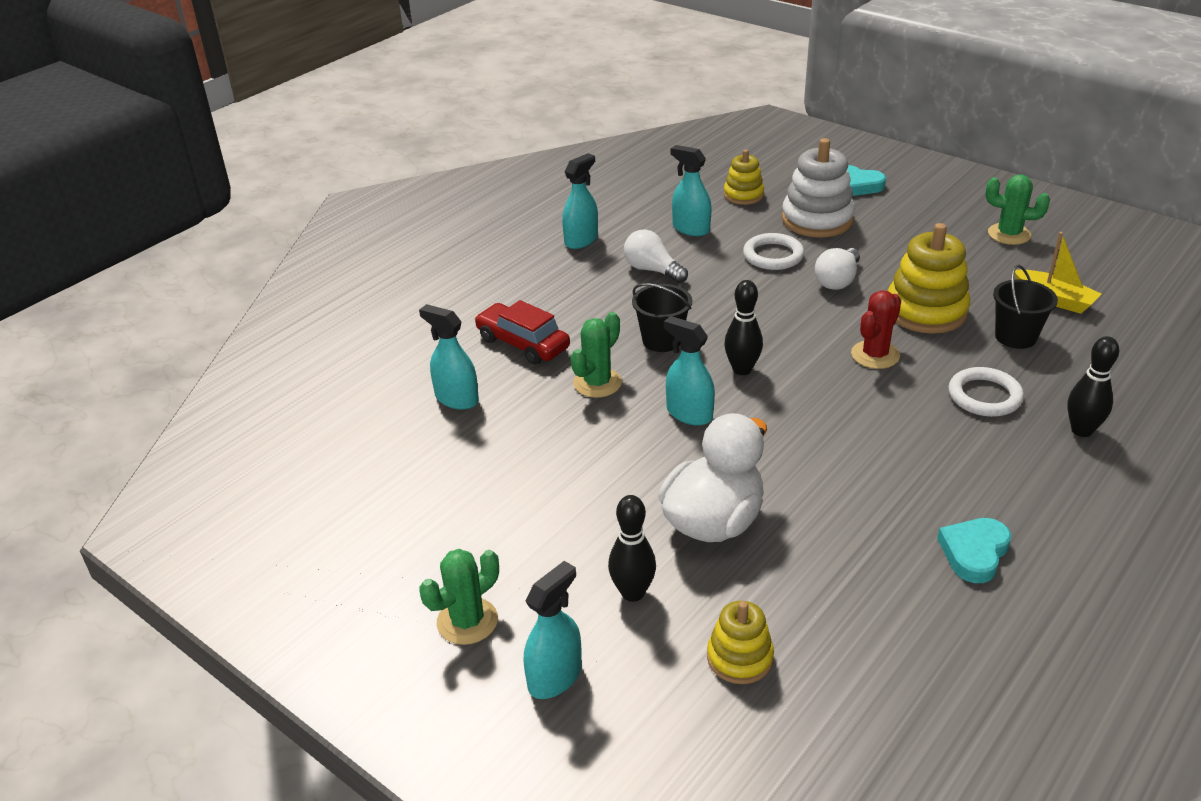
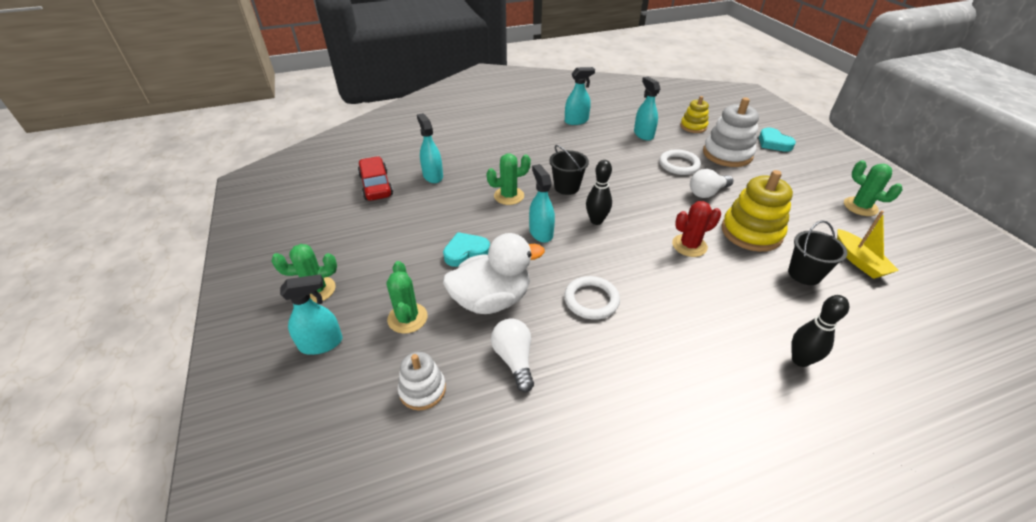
camera: 30 degrees right, 5 degrees up
red car [474,300,570,365] -> red car moved to [358,156,393,201]
black bowling pin [608,495,656,602] -> green cactus [387,261,428,334]
white light bulb [624,229,688,283] -> white light bulb moved to [491,318,534,392]
yellow stacking toy [707,601,774,684] -> white stacking toy [398,352,446,410]
turquoise heart [937,518,1011,583] -> turquoise heart moved to [443,232,490,267]
white ring [949,367,1024,417] -> white ring moved to [564,276,620,320]

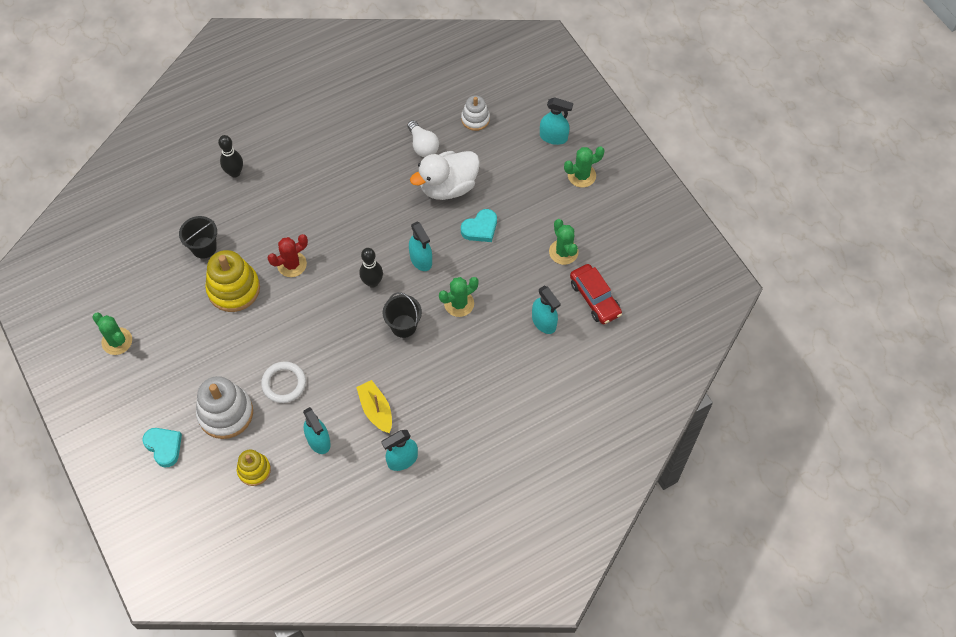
camera: 170 degrees right, 20 degrees up
turquoise spray bottle [280,274,343,355] -> turquoise spray bottle turned 135 degrees counterclockwise [540,97,573,145]
green cactus [387,261,428,334] -> green cactus moved to [549,219,579,265]
white ring [564,276,620,320] -> none
white light bulb [690,169,733,198] -> none
yellow boat [837,210,899,279] -> yellow boat moved to [356,380,392,433]

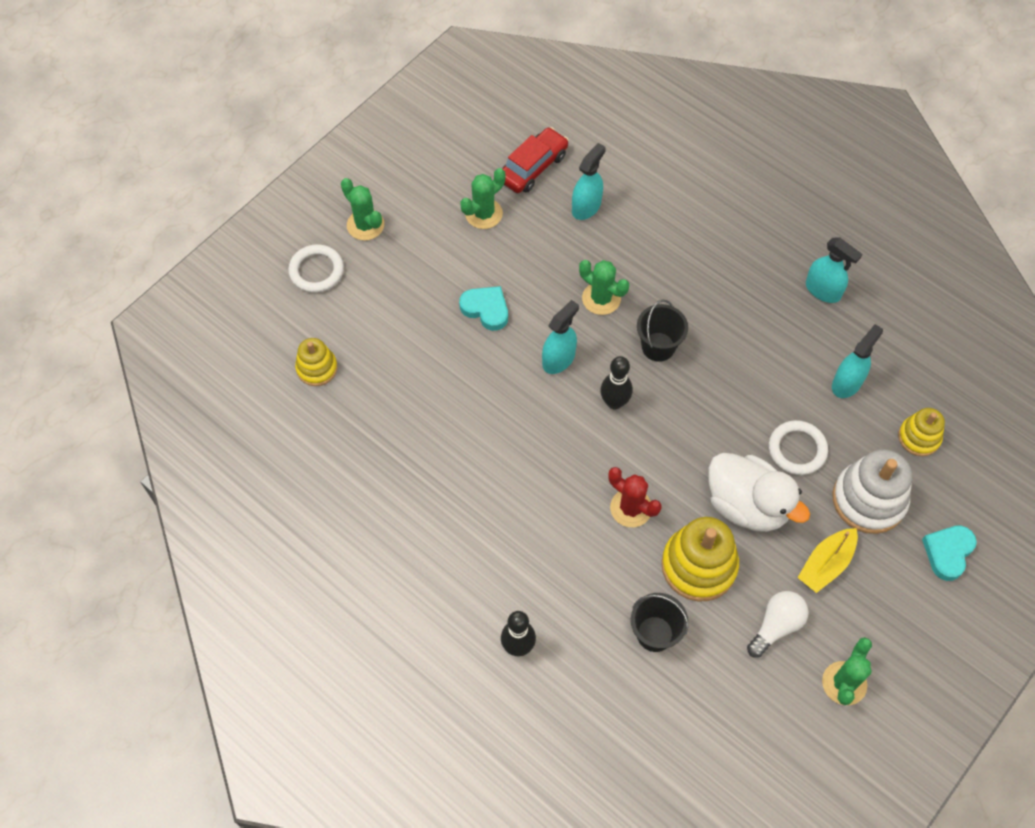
camera: 110 degrees left, 0 degrees up
yellow boat [356,380,392,433] -> yellow boat moved to [797,528,858,593]
white light bulb [407,120,439,157] -> white light bulb moved to [747,591,809,658]
white duck [410,151,480,200] -> white duck moved to [708,453,810,532]
white stacking toy [461,96,490,131] -> yellow stacking toy [295,338,338,386]
turquoise spray bottle [540,97,573,145] -> white ring [288,244,344,293]

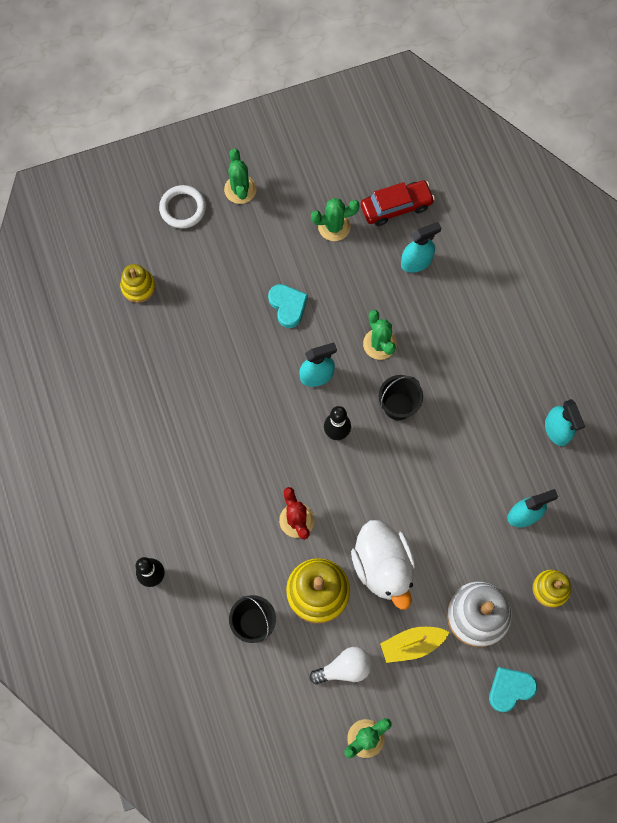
camera: 30 degrees right, 10 degrees up
white ring [769,420,828,475] -> none

